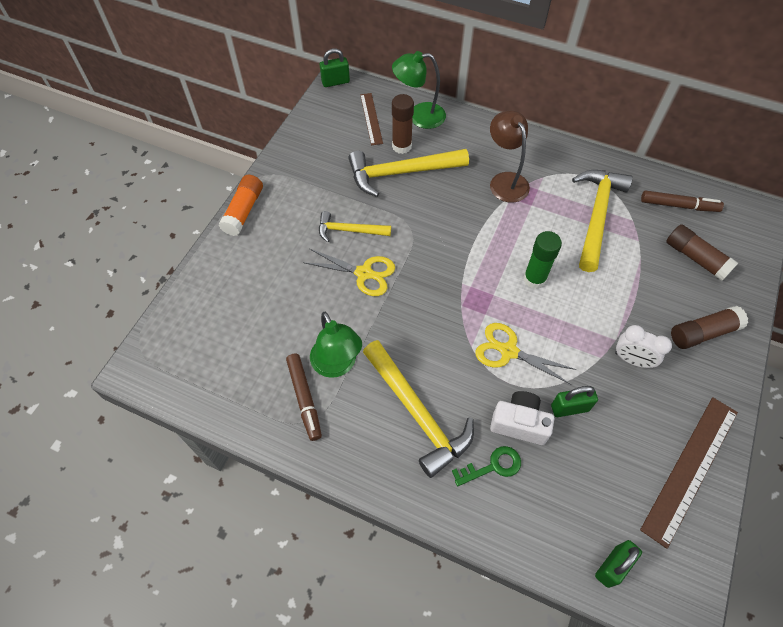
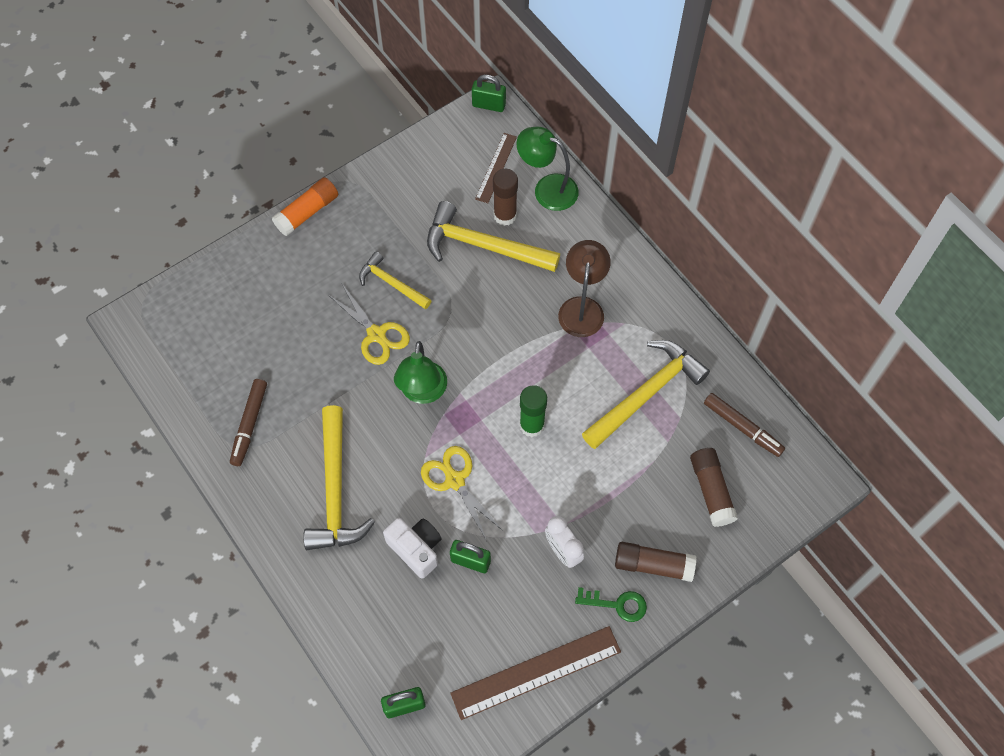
camera: 30 degrees right, 5 degrees up
green lamp [310,312,362,378] -> green lamp moved to [394,341,447,404]
green key [452,446,521,486] -> green key moved to [575,587,647,622]

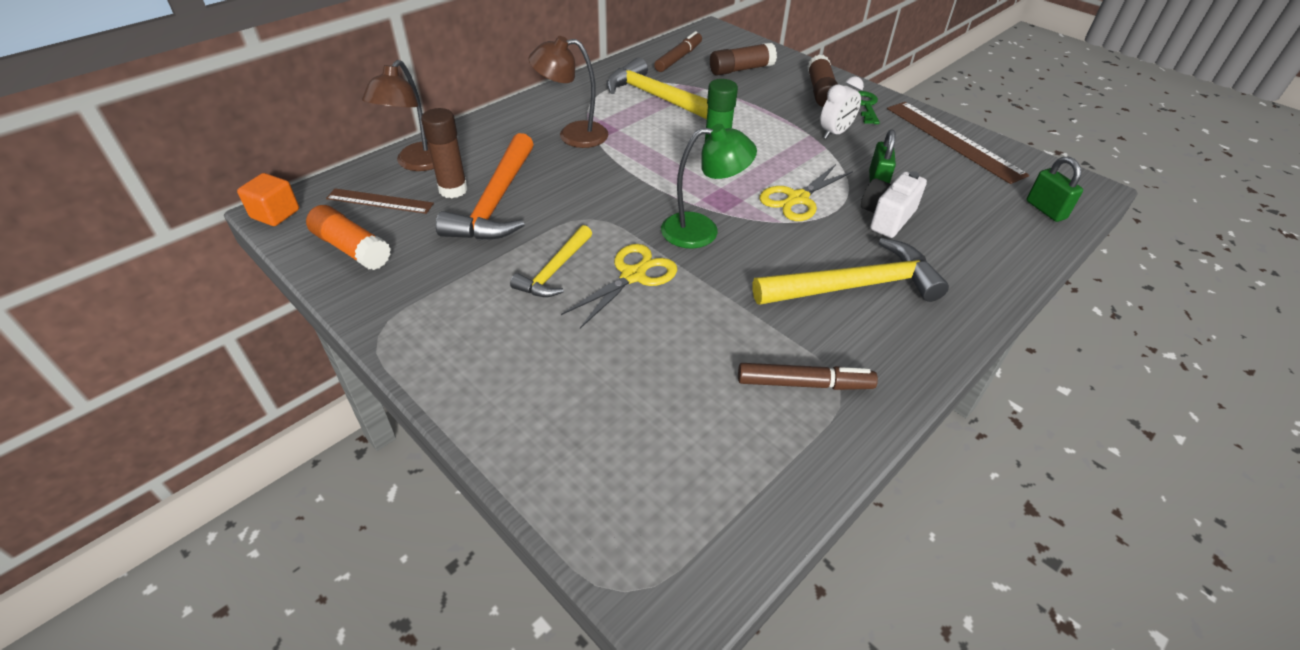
camera: 100 degrees left, 20 degrees down
orange glue stick [272,177,338,236] -> orange glue stick moved to [306,205,391,270]
yellow hammer [427,201,560,272] -> orange hammer [436,133,534,240]
green padlock [472,74,506,112] -> orange cube [237,173,299,226]
green lamp [516,127,579,211] -> brown lamp [362,60,434,171]

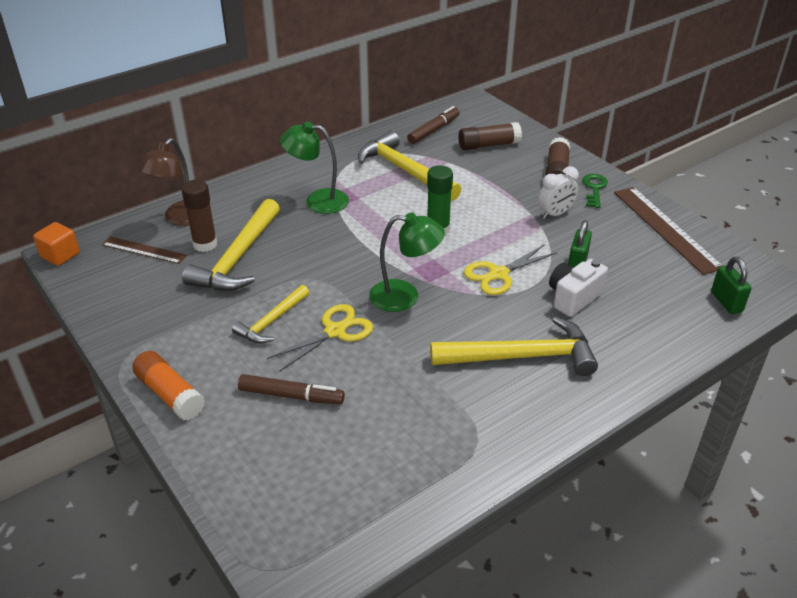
camera: 10 degrees right, 5 degrees down
orange glue stick [306,205,391,270] -> orange glue stick moved to [132,351,205,420]
orange hammer [436,133,534,240] -> yellow hammer [182,199,280,291]
brown lamp [529,36,609,148] -> green lamp [280,122,349,214]
brown marker [738,363,878,390] -> brown marker moved to [238,374,345,404]

